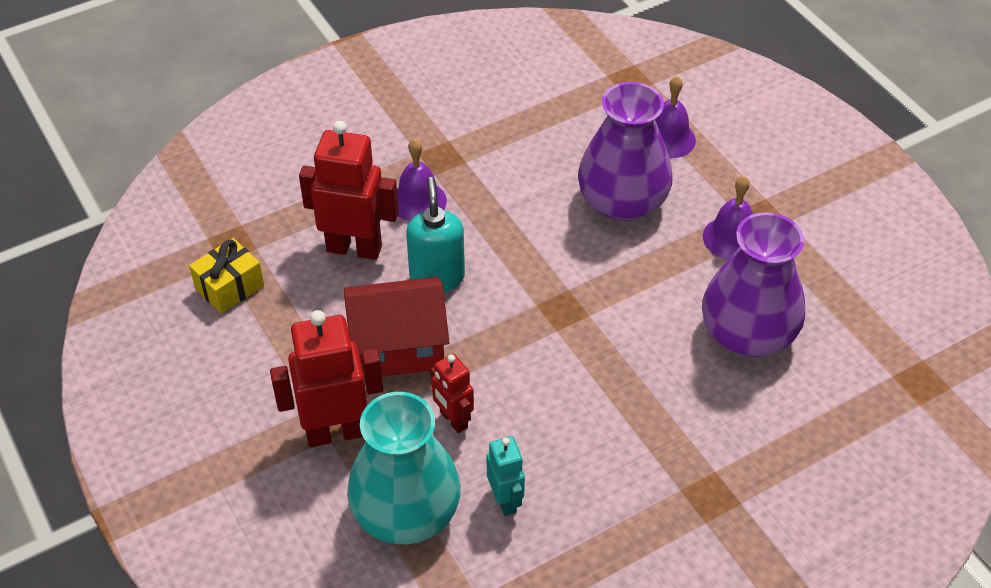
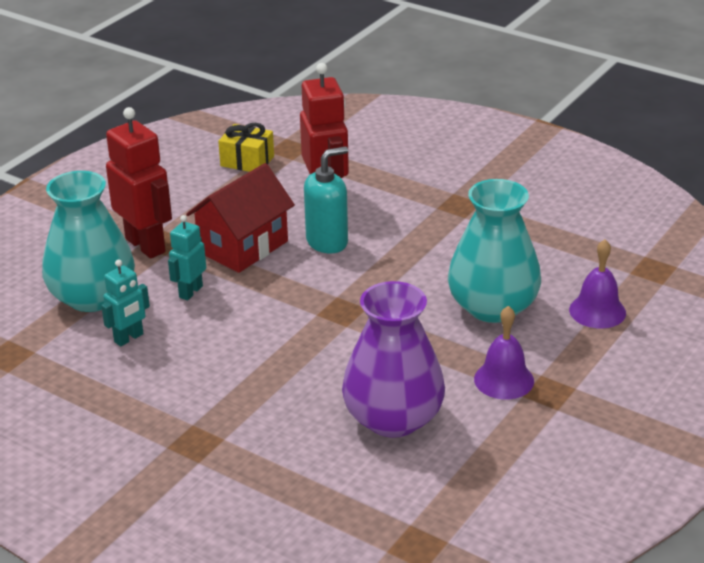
camera: 65 degrees right, 15 degrees down
red house [344,277,449,377] -> red house turned 75 degrees clockwise [186,163,295,273]
purple bell [397,139,447,221] -> none
red robot [431,354,474,433] -> turquoise robot [168,215,206,300]
purple vase [578,82,672,221] -> turquoise vase [448,179,541,323]

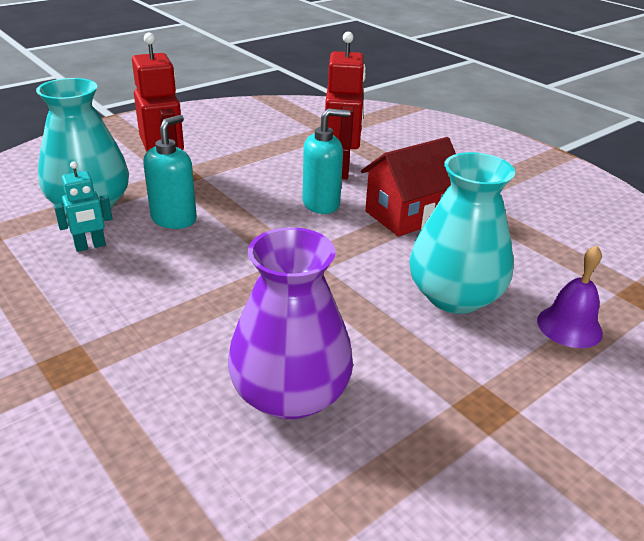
camera: 15 degrees right, 0 degrees up
turquoise robot [168,215,206,300] -> turquoise soap dispenser [143,115,197,229]
red house [186,163,295,273] -> red house moved to [361,137,456,236]
yellow gift [218,123,274,172] -> none
purple bell [474,306,534,399] -> none

